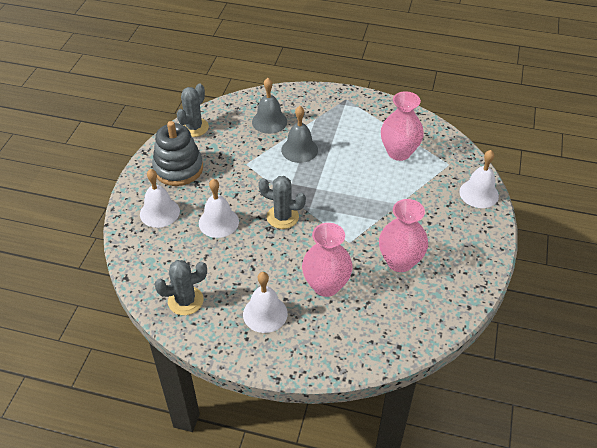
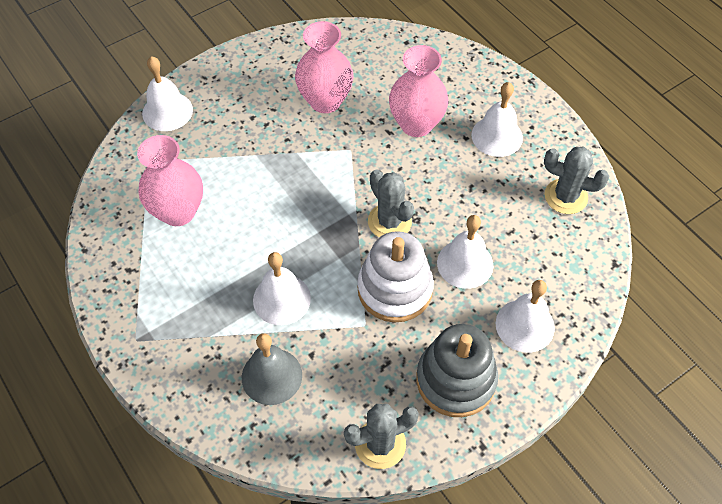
camera: 140 degrees left, 10 degrees up
grey bell [281,106,318,163] -> white bell [253,252,311,325]
none -> white stacking toy [357,231,434,322]

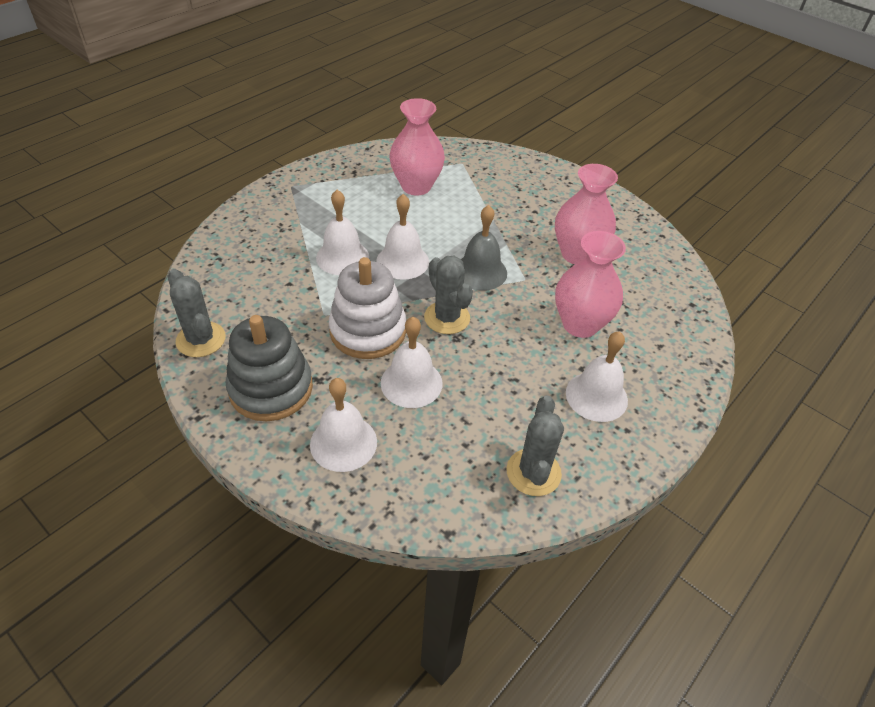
camera: 75 degrees right, 10 degrees down
white bell [142,56,193,131] -> white bell moved to [376,194,429,280]
grey bell [242,333,302,405] -> grey bell moved to [461,205,507,291]
grey cactus [368,170,414,237] -> grey cactus turned 75 degrees counterclockwise [424,256,473,334]

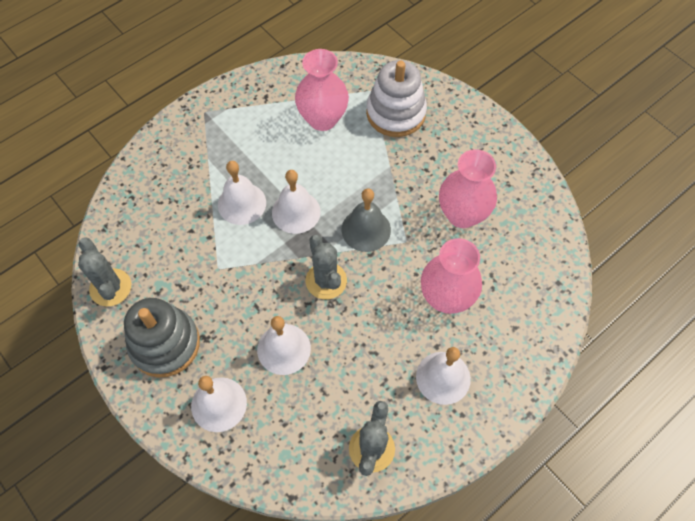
camera: 10 degrees right, 15 degrees up
white stacking toy [329,257,406,359] -> white stacking toy moved to [366,60,427,137]

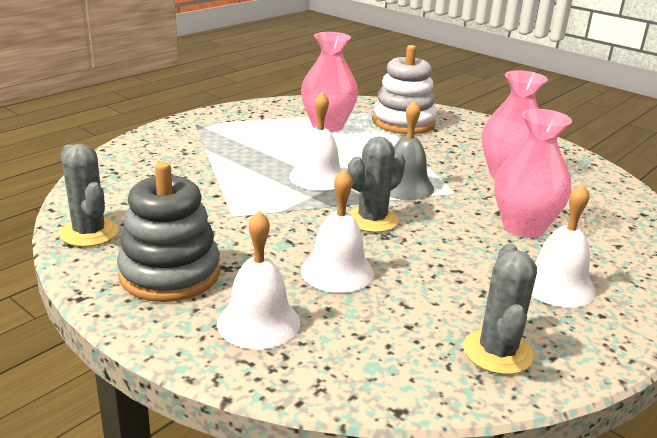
camera: 10 degrees left, 35 degrees down
white bell [218,161,266,225] -> none
grey cactus [306,235,347,299] -> grey cactus turned 75 degrees clockwise [348,137,405,233]

